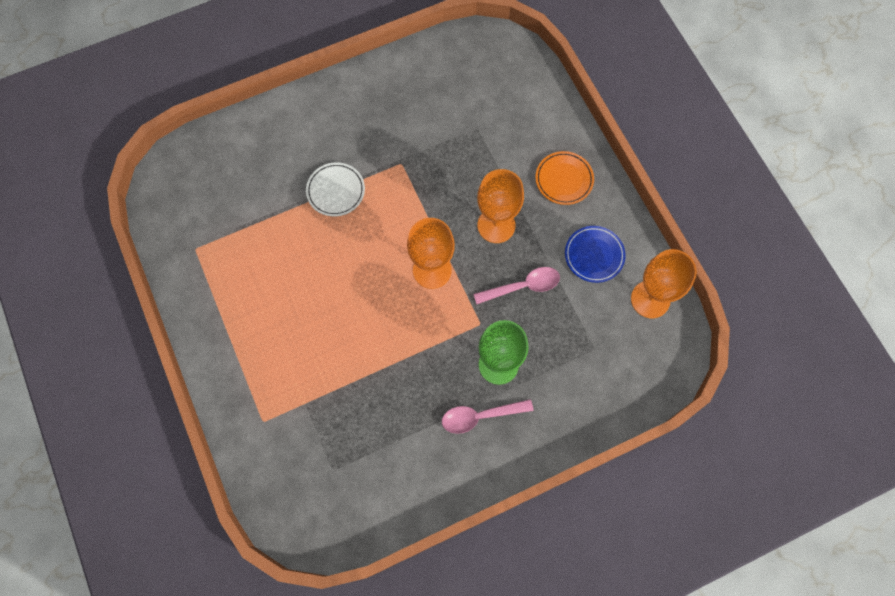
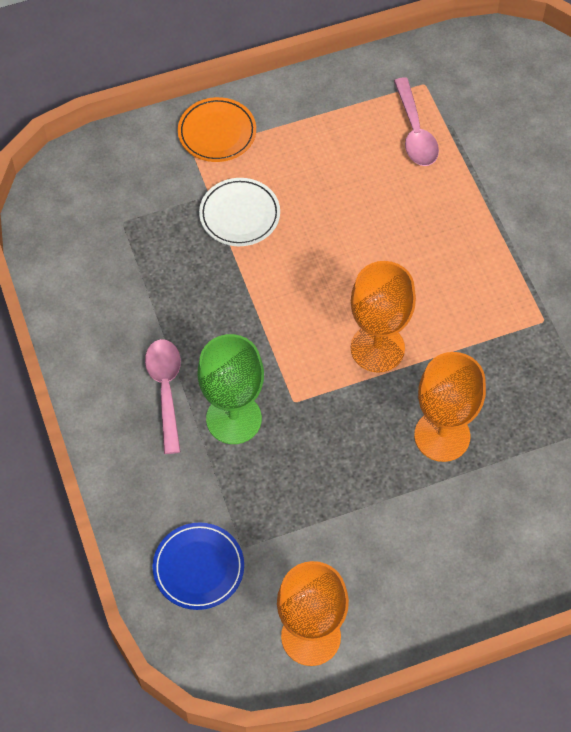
camera: 95 degrees right, 10 degrees down
white plate [306,162,365,216] -> white plate moved to [199,178,280,246]
pink spoon [474,267,560,304] -> pink spoon moved to [394,77,439,166]
orange plate [535,151,594,205] -> orange plate moved to [178,97,256,162]
blue plate [565,226,626,283] -> blue plate moved to [152,522,244,610]

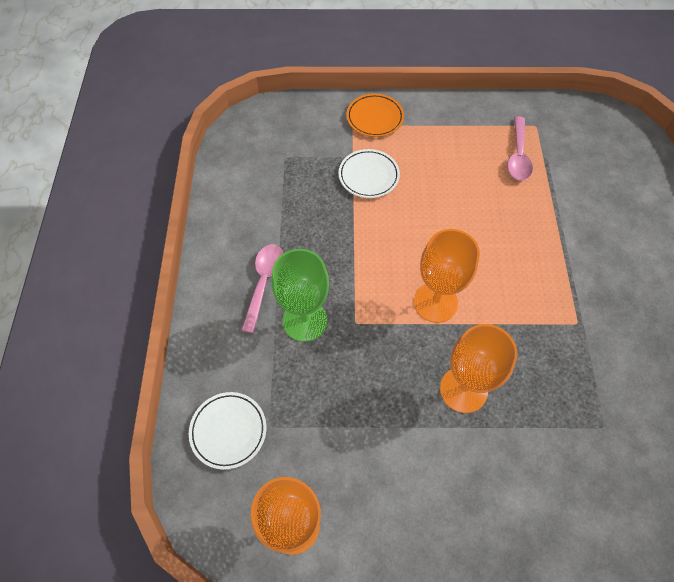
camera: 20 degrees right, 0 degrees up
blue plate [152,522,244,610] -> white plate [189,392,266,470]

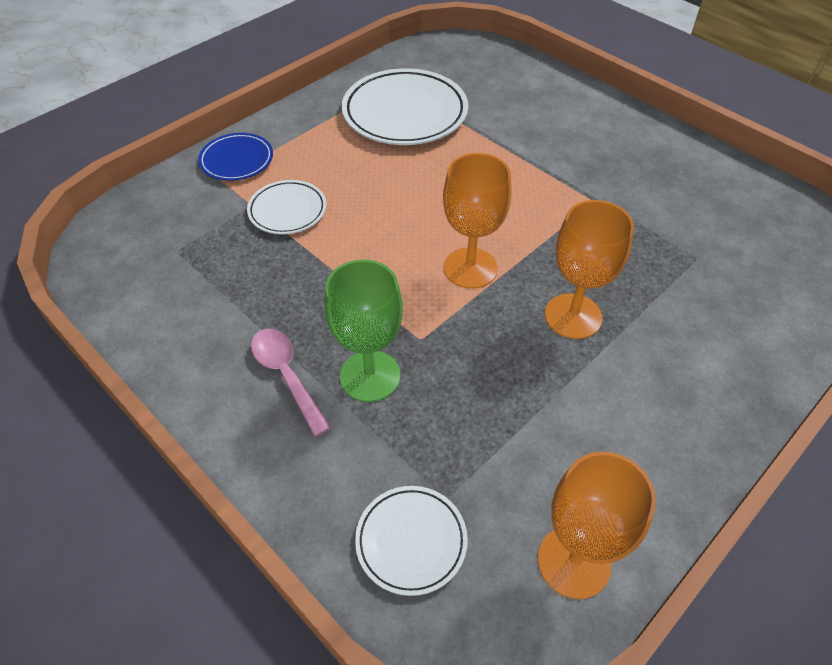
camera: 45 degrees left, 10 degrees down
orange plate [346,93,404,137] -> blue plate [198,133,273,181]
pink spoon [507,116,533,180] -> white plate [342,68,468,145]

